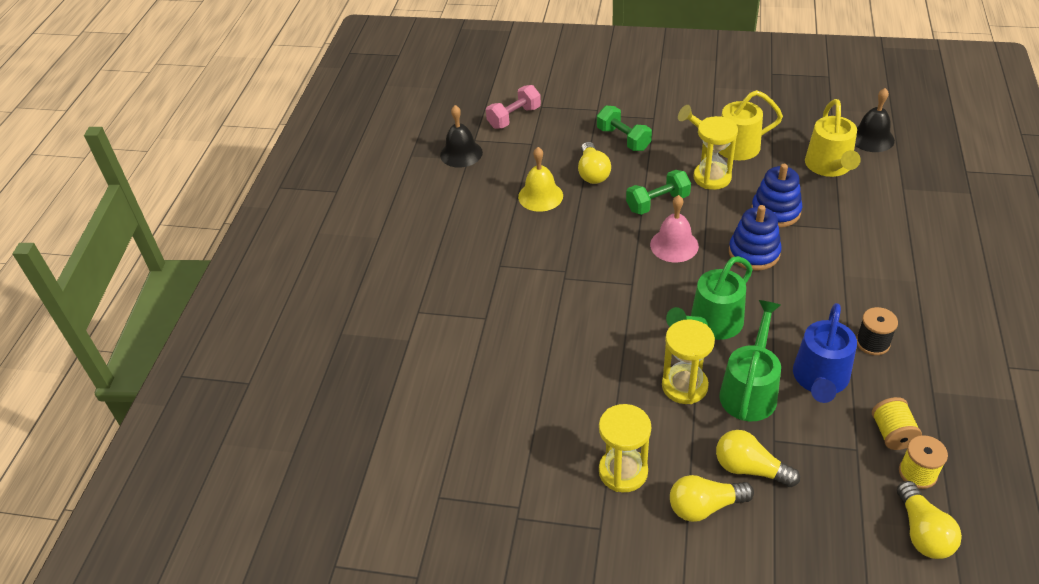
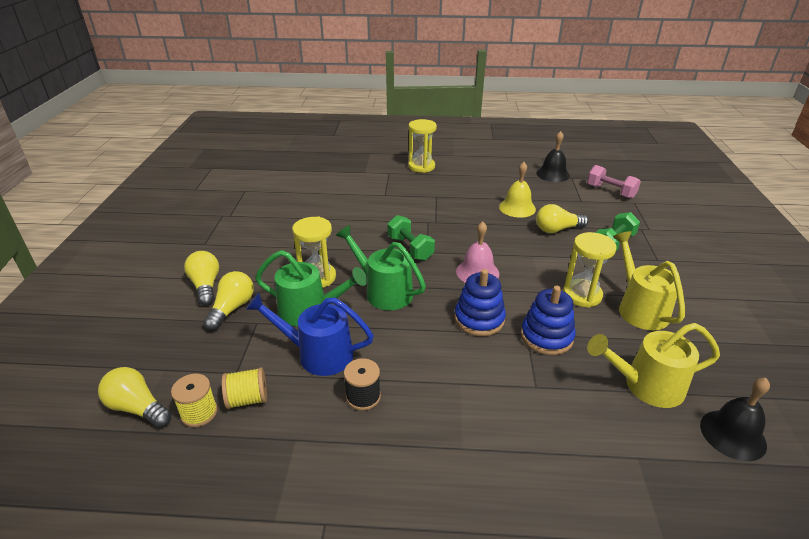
camera: 80 degrees right, 10 degrees down
yellow hourglass [599,404,651,492] -> yellow hourglass moved to [408,119,437,173]
green dumbbell [626,170,691,215] -> green dumbbell moved to [387,215,435,261]
yellow light bulb [897,481,962,559] -> yellow light bulb turned 45 degrees clockwise [98,367,172,428]

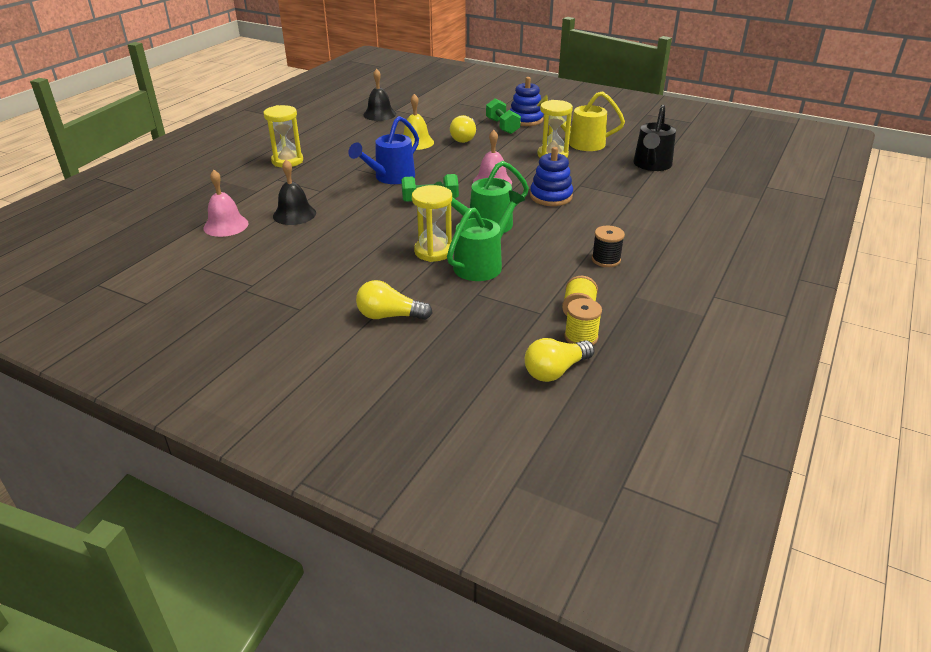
camera: 65 degrees left, 0 degrees up
yellow light bulb [203,271,254,330] -> none
blue watering can [245,293,374,376] -> blue watering can moved to [348,116,419,184]
blue stacking toy [521,286,575,355] -> blue stacking toy moved to [510,77,544,126]
pink dumbbell [587,165,641,199] -> none
yellow watering can [587,323,720,408] -> black watering can [633,104,676,171]
black bell [700,378,770,461] -> black bell moved to [273,160,316,225]
none -> pink bell [203,170,249,237]

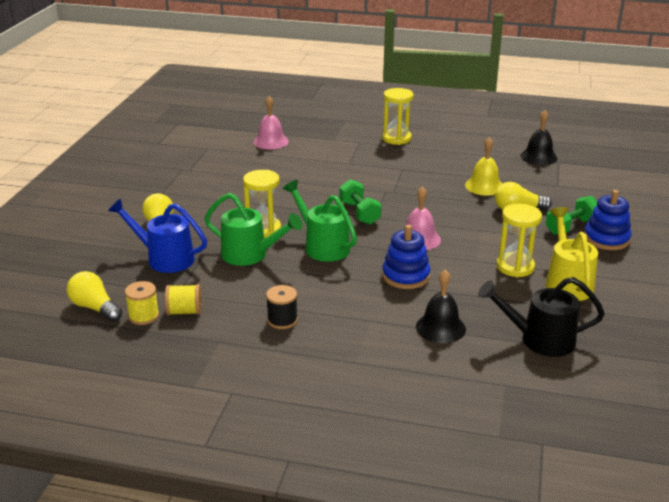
camera: 75 degrees right, 5 degrees down
black bell [273,160,316,225] -> black bell moved to [416,270,466,343]
blue watering can [348,116,419,184] -> blue watering can moved to [108,198,207,273]

